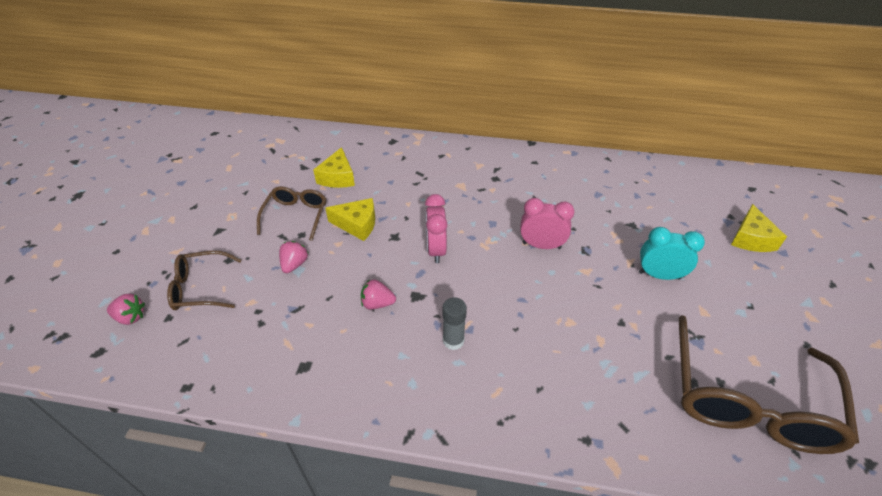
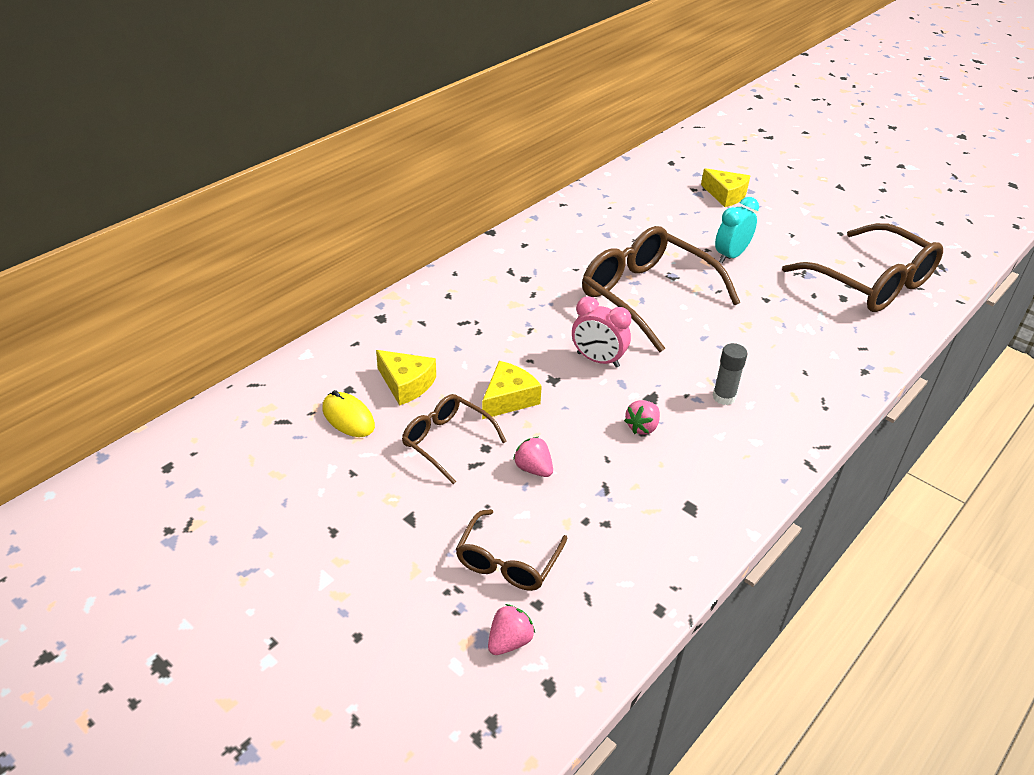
camera: 60 degrees left, 5 degrees down
pink clock [520,198,575,249] -> brown glasses [582,226,740,352]
none -> yellow mouse [322,390,375,437]

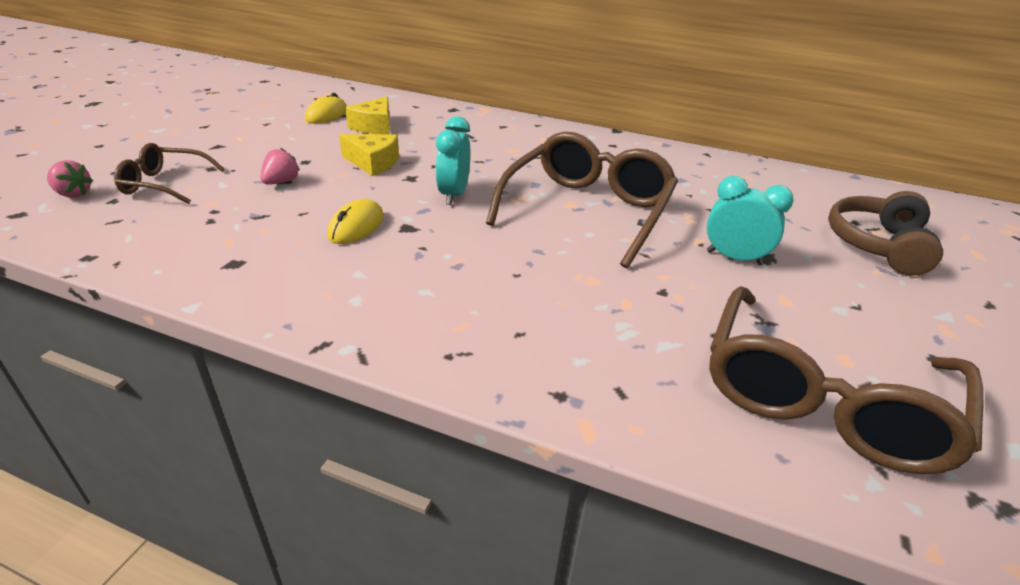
camera: 70 degrees right, 5 degrees down
brown glasses [402,394,507,484] -> none
pink clock [572,296,631,368] -> turquoise clock [436,116,471,205]
pink strawberry [624,400,660,435] -> yellow mouse [327,199,384,244]
yellow cheese [701,168,750,207] -> brown headphones [828,191,943,276]
grey glue stick [713,343,747,405] -> none

